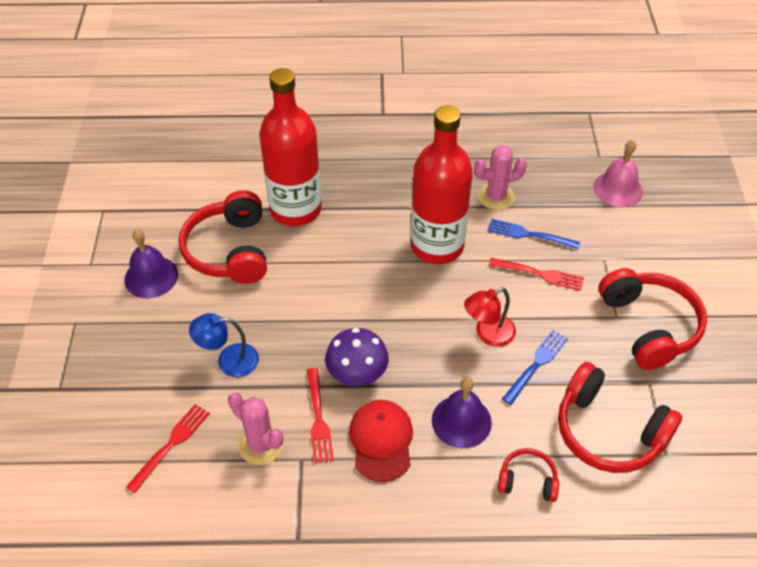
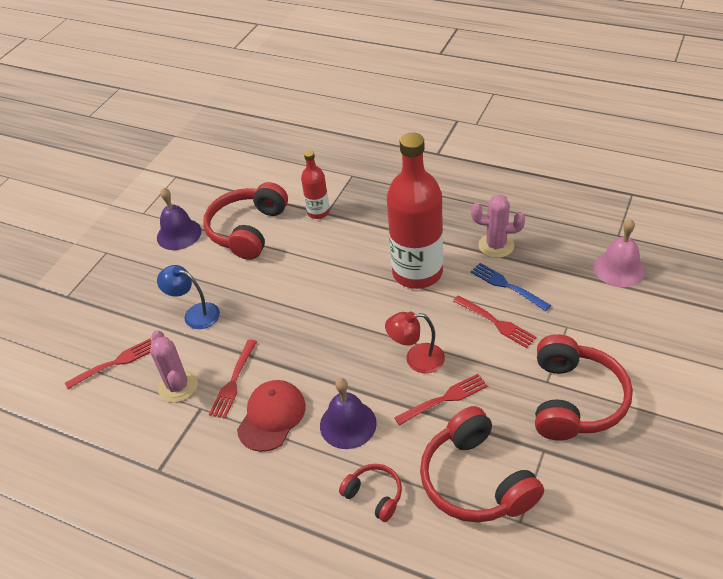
camera: 30 degrees right, 5 degrees down
red bottle [259,68,322,226] -> red bottle [301,150,330,219], size x0.49
purple mushroom [325,328,389,386] -> none
blue fork [502,330,568,405] -> red fork [394,374,488,426]

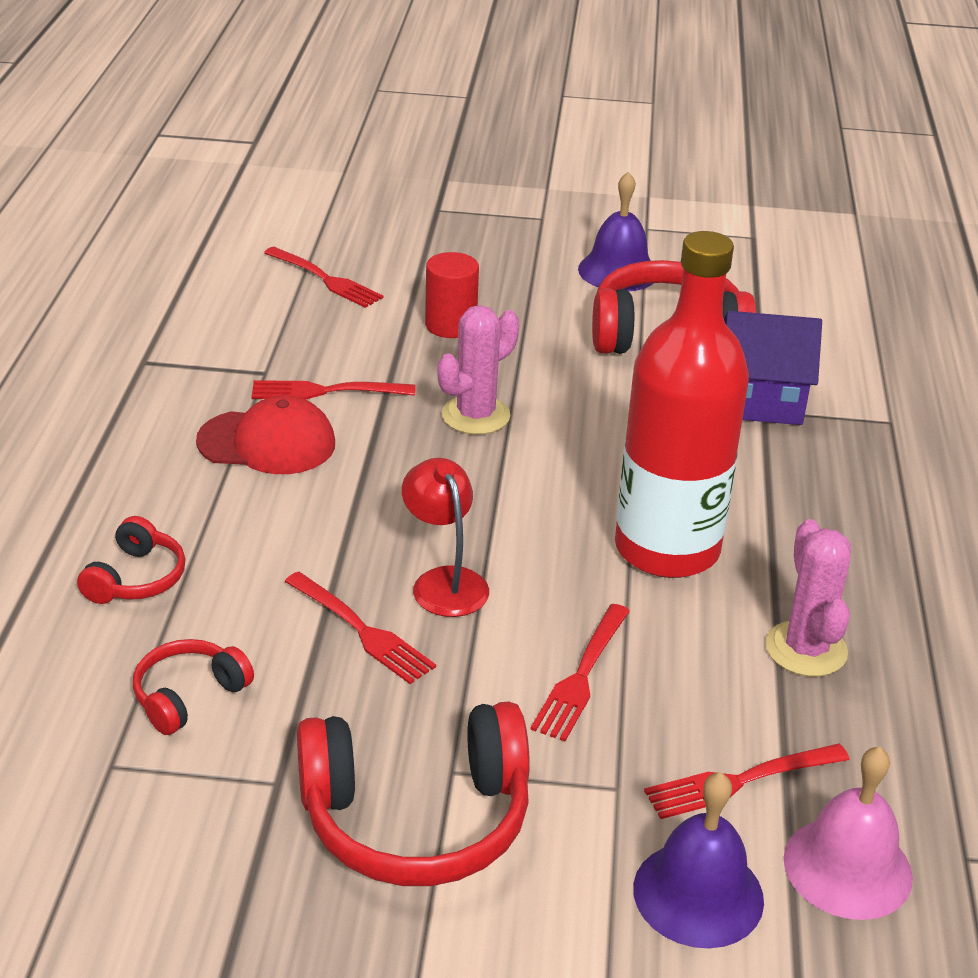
camera: 65 degrees right, 10 degrees down
pink cactus [150,330,198,403] -> pink cactus moved to [437,305,519,435]
blue lamp [157,265,220,329] -> red cylinder [425,252,479,338]
red bottle [301,150,330,219] -> purple house [724,311,822,425]
purple bell [320,378,377,449] -> purple bell moved to [633,772,764,948]
red headphones [420,406,544,522] -> red headphones [133,639,254,735], size x0.51
blue fork [470,263,551,311] -> none
none -> red fork [644,744,850,819]

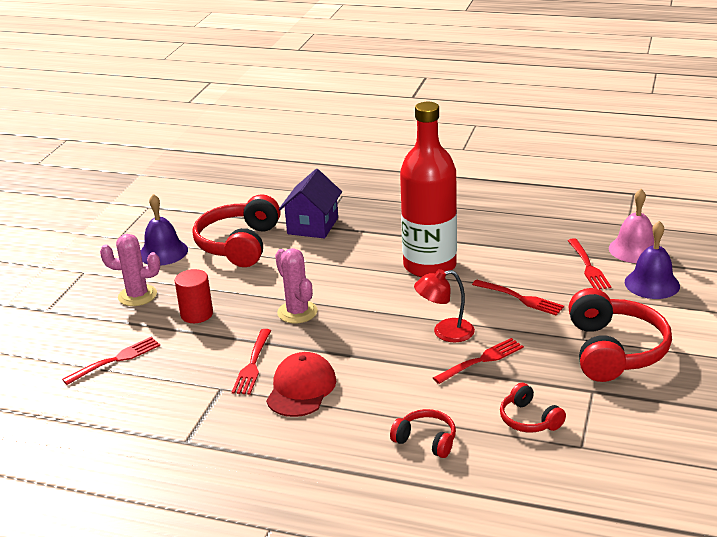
camera: 75 degrees left, 5 degrees down
pink cactus [765,519,851,677] -> pink cactus moved to [100,234,160,306]

